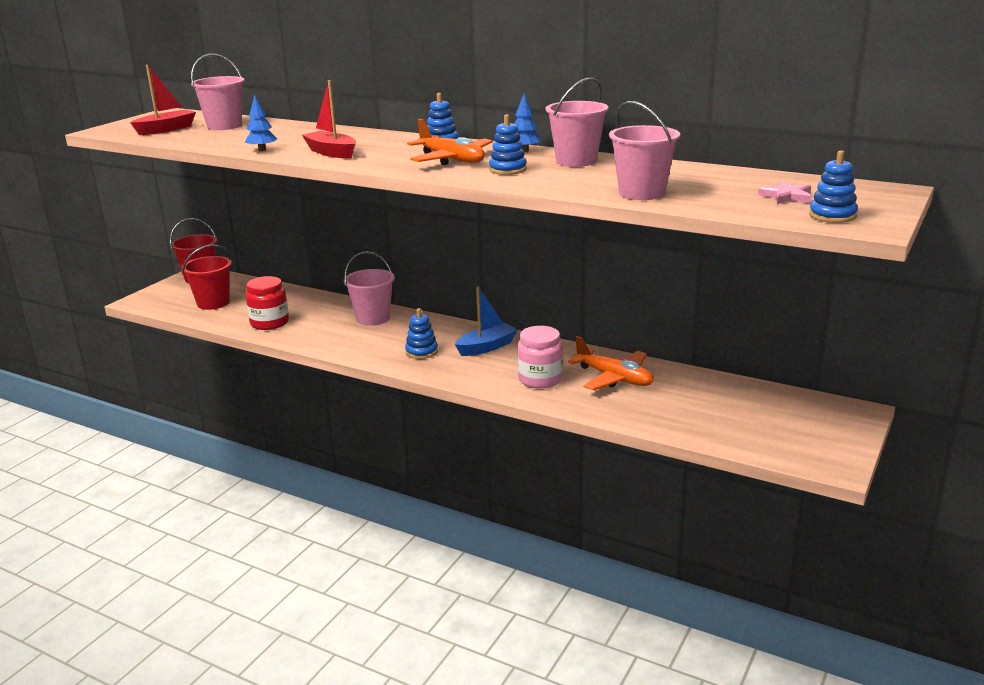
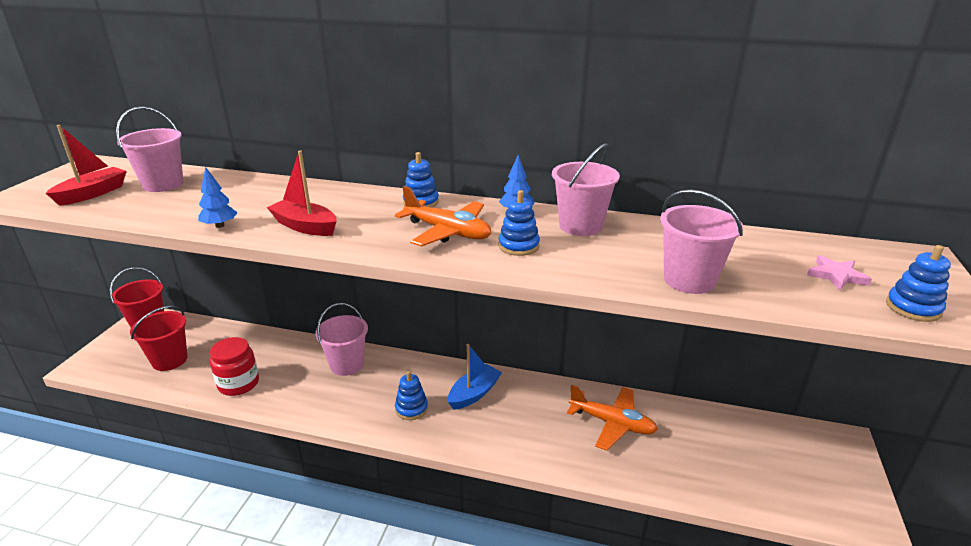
camera: 15 degrees left, 5 degrees up
pink jar [517,326,563,389] -> none

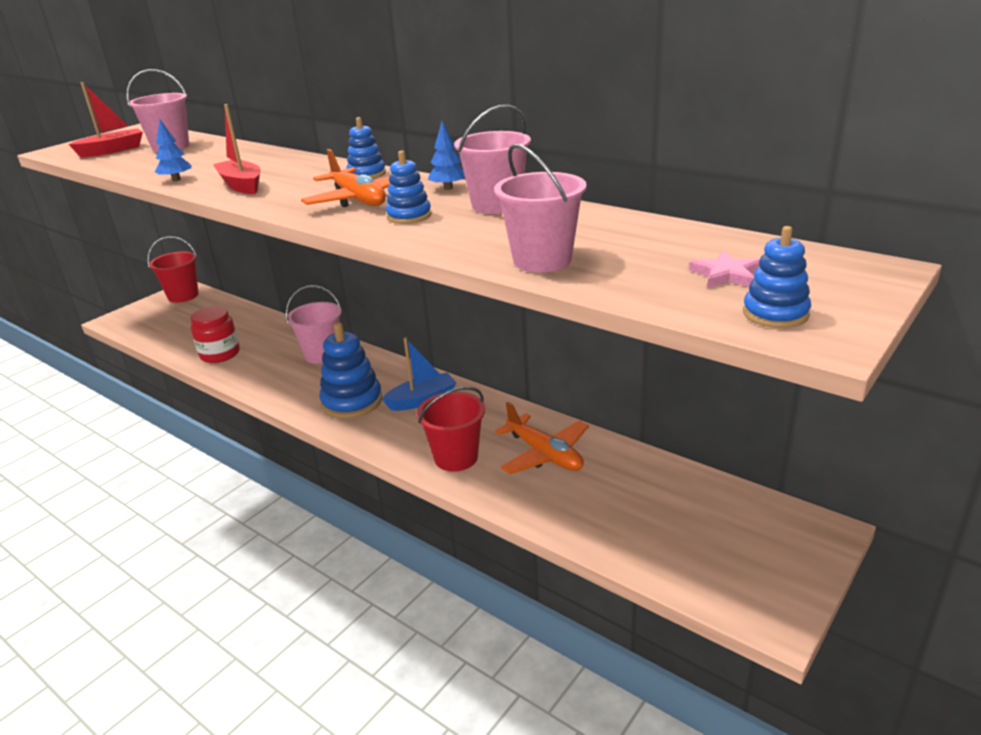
camera: 25 degrees right, 0 degrees up
red bucket [130,306,188,371] -> red bucket moved to [417,387,485,472]
blue stacking toy [395,371,428,420] -> blue stacking toy [319,322,382,419], size x1.73

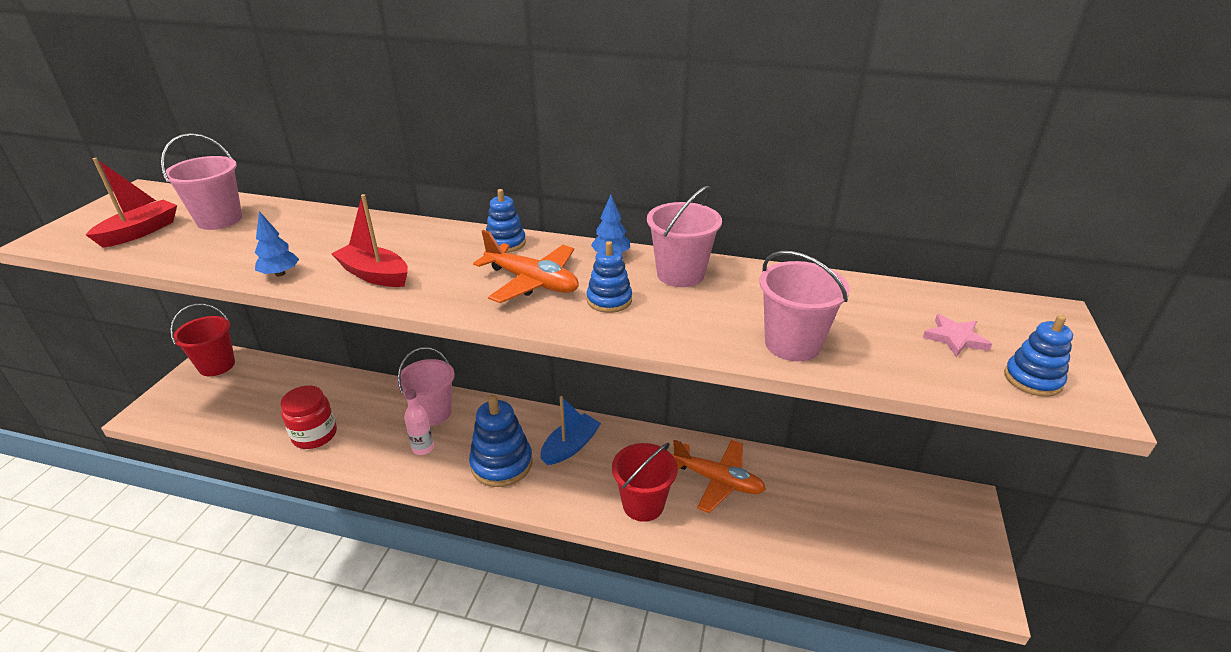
camera: 25 degrees left, 5 degrees up
none -> pink bottle [404,389,434,455]

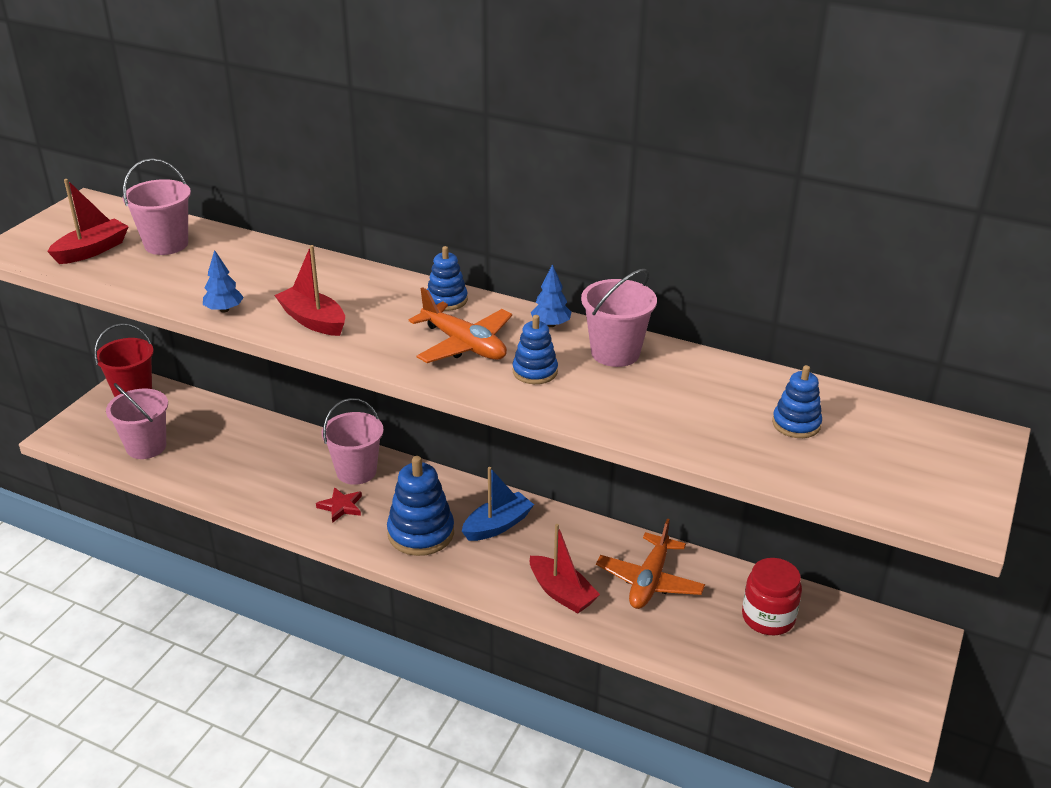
camera: 10 degrees right, 0 degrees up
red jar [280,385,337,449] -> red jar moved to [742,558,802,635]
pink bottle [404,389,434,455] -> red star [316,487,362,523]
red bucket [612,443,678,522] -> red boat [530,524,600,614]
orange plane [673,440,766,513] -> orange plane turned 75 degrees clockwise [596,519,705,609]
pink bucket [760,251,850,361] -> pink bucket moved to [106,383,168,459]
pink star [923,314,992,357] -> none
blue stacking toy [1004,315,1073,397] -> blue stacking toy moved to [772,365,822,438]

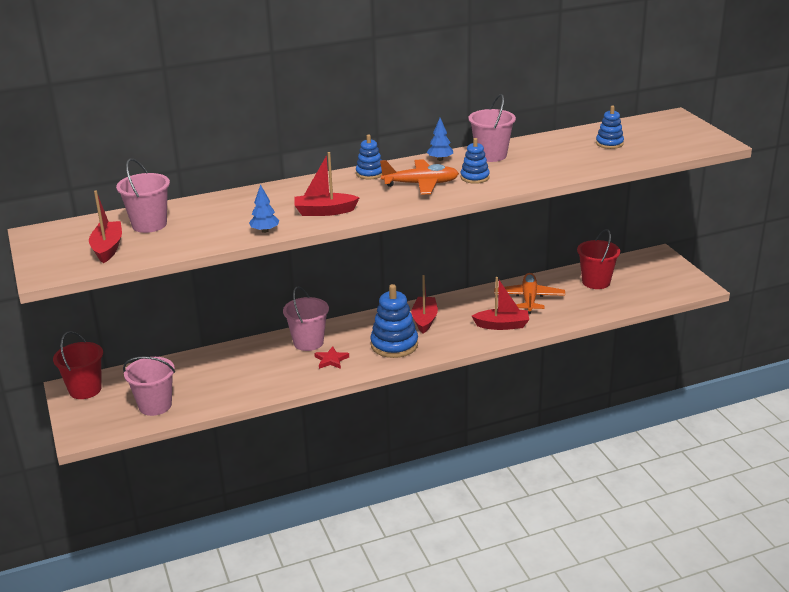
camera: 45 degrees left, 5 degrees down
blue boat [462,467,534,541] -> red boat [411,275,438,334]
orange plane [596,519,705,609] -> orange plane turned 150 degrees counterclockwise [494,273,565,314]
red jar [742,558,802,635] -> red bucket [577,229,620,289]

